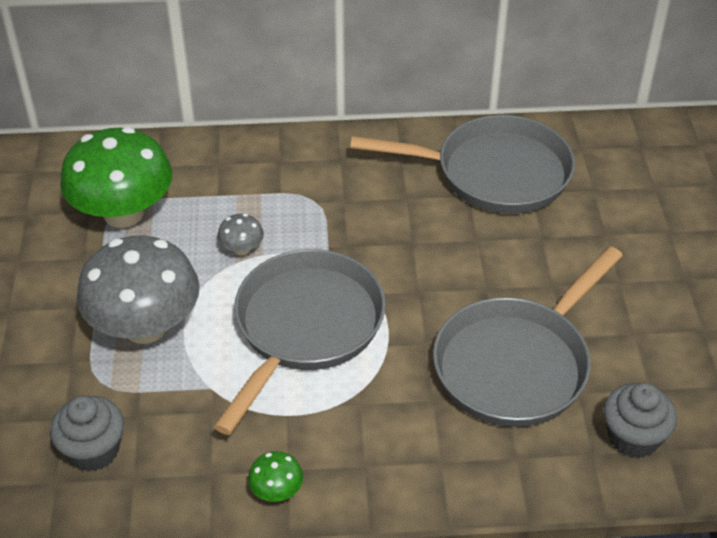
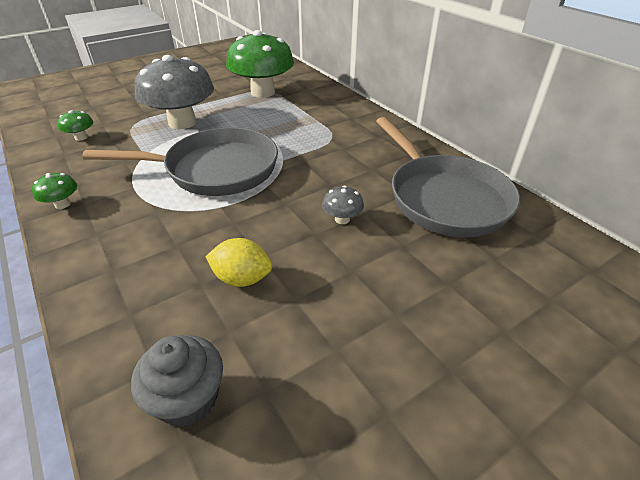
camera: 60 degrees right, 5 degrees down
grey cupcake [50,396,124,472] -> green mushroom [58,110,93,141]
grey mushroom [217,214,264,255] -> grey mushroom moved to [322,185,364,224]
grey pan [433,246,623,427] -> yellow lemon [206,238,272,287]

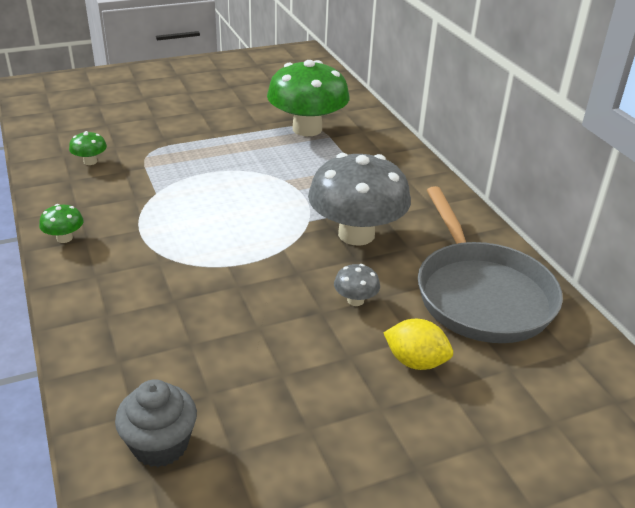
camera: 10 degrees right, 5 degrees down
grey pan [82,128,278,196] -> none
grey mushroom [134,55,214,129] -> grey mushroom moved to [308,153,411,246]
yellow lemon [206,238,272,287] -> yellow lemon moved to [383,319,453,370]

